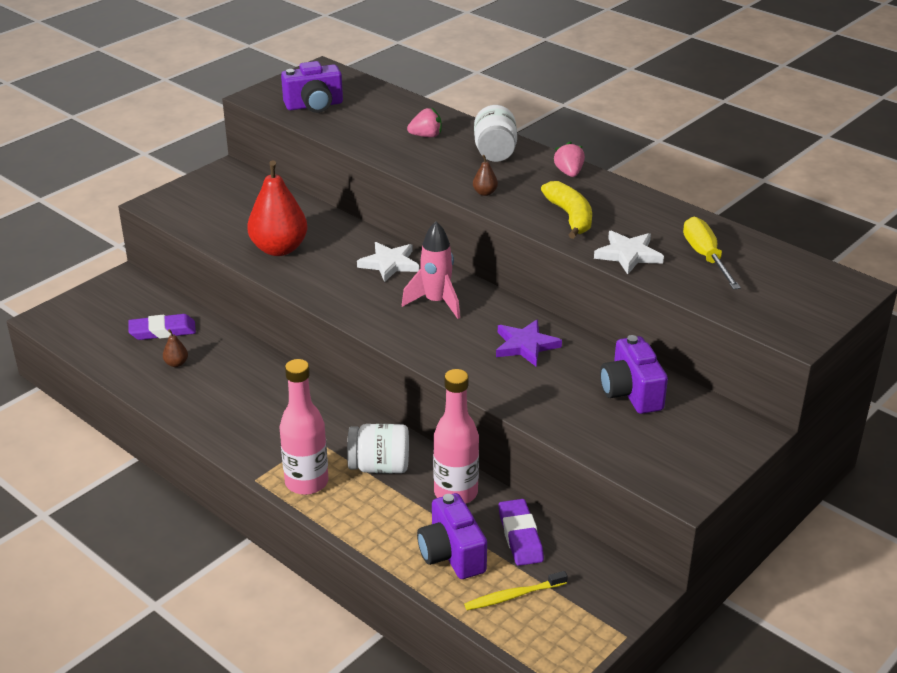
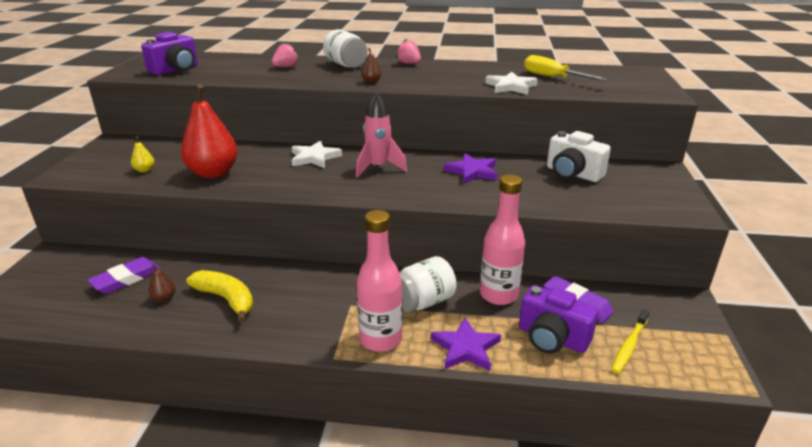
camera: 35 degrees left, 5 degrees down
yellow banana [541,181,592,239] -> yellow banana moved to [186,270,253,323]
purple camera [600,335,668,414] -> white camera [547,131,611,182]
none -> yellow pear [131,136,155,172]
none -> purple star [431,318,501,371]

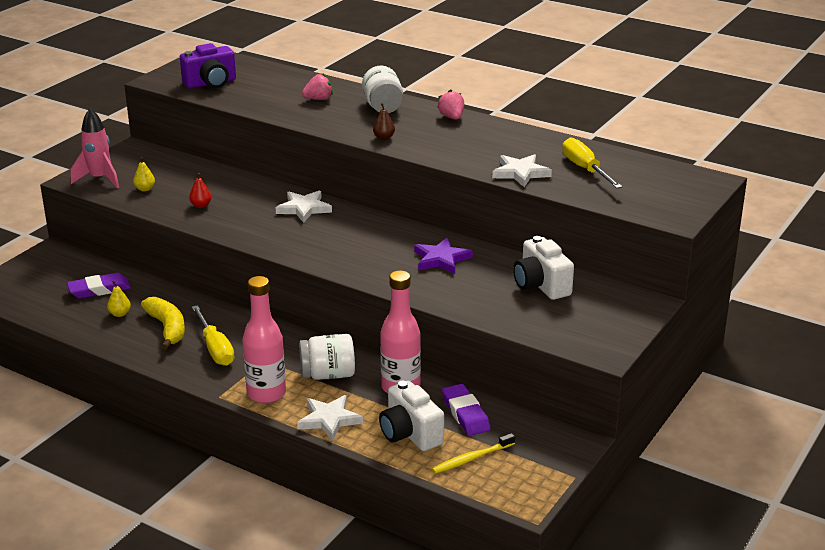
camera: 25 degrees right, 0 degrees up
brown pear [149,264,176,302] -> yellow pear [107,281,131,317]
red pear [181,84,238,178] -> red pear [189,173,211,208], size x0.41
pink rocket [356,92,407,178] -> pink rocket moved to [71,108,119,188]
purple star [431,318,501,371] -> white star [297,395,363,441]
purple camera [519,285,599,353] -> white camera [379,381,444,451]
none -> yellow screwdriver [192,305,235,366]

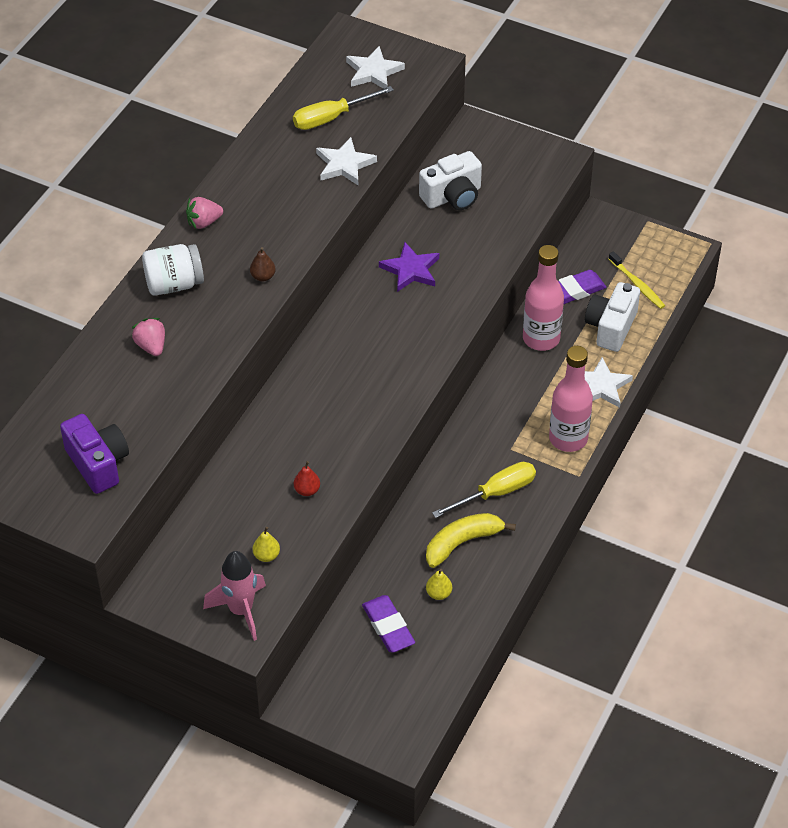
camera: 95 degrees left, 20 degrees up
white star [276,191,332,223] -> white star moved to [346,46,405,88]
white jar [299,334,355,380] -> none
white camera [379,381,444,451] -> white camera turned 150 degrees clockwise [585,282,640,352]

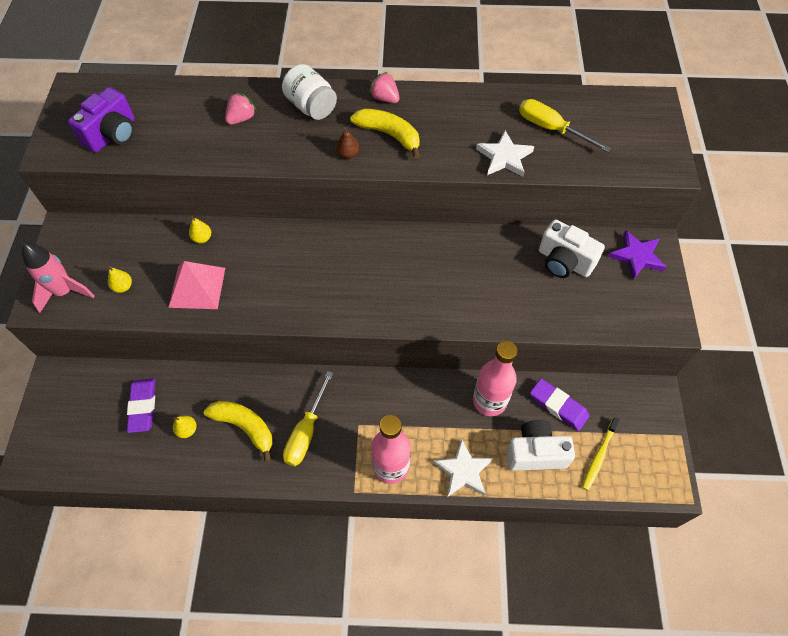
camera: 65 degrees right, 10 degrees up
red pear [294,461,320,496] -> pink pyramid [168,261,225,309]
white star [346,46,405,88] -> none
purple eraser [362,595,415,653] -> purple eraser turned 45 degrees counterclockwise [127,378,156,433]
purple star [379,242,439,292] -> purple star moved to [608,230,667,280]
yellow screwdriver [432,462,536,518] -> yellow screwdriver turned 75 degrees clockwise [283,371,333,466]
none -> yellow pear [189,216,211,243]
none -> yellow banana [350,108,420,159]

